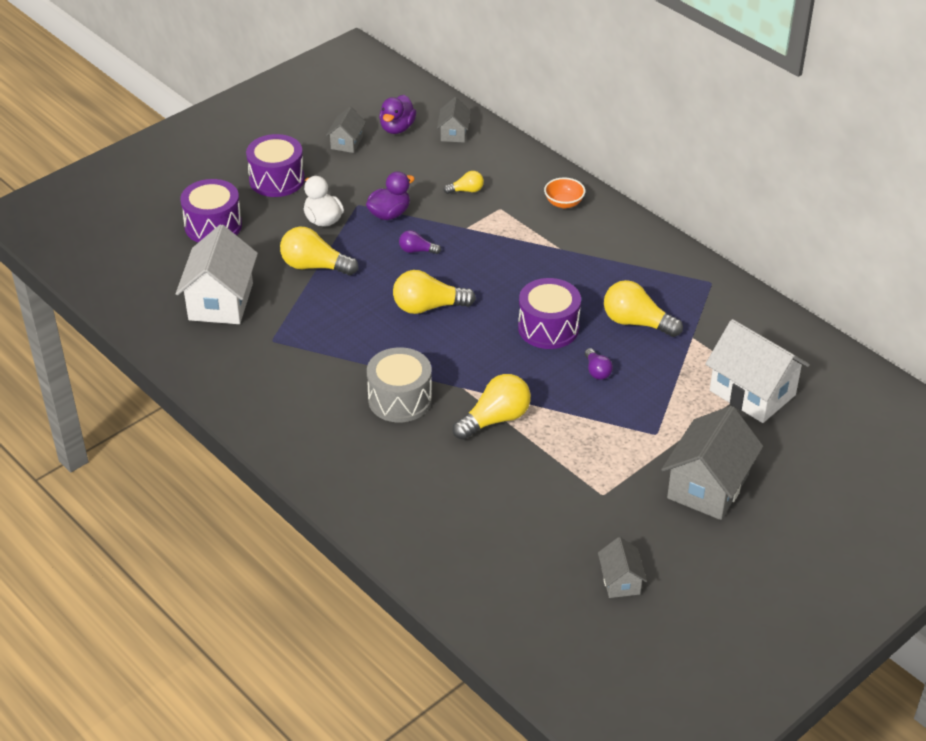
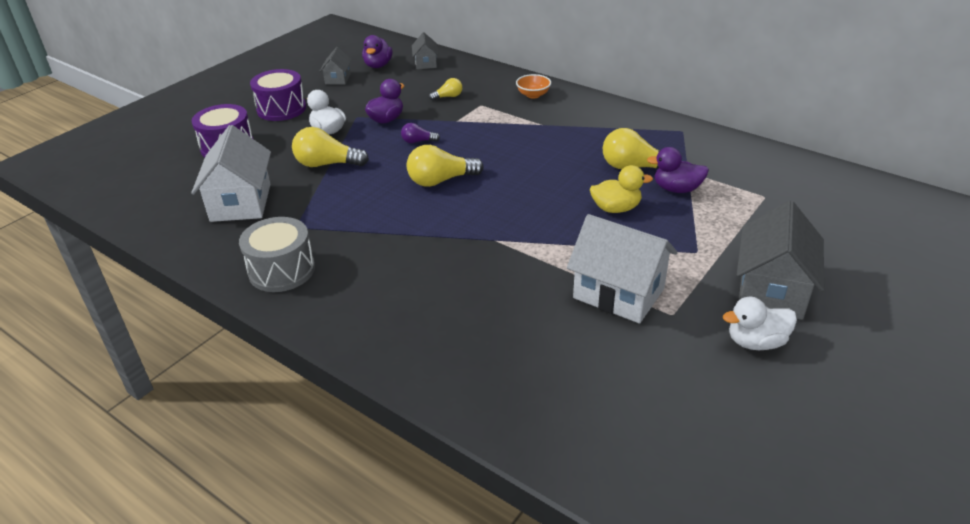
camera: 10 degrees left, 5 degrees down
grey drum [367,347,432,423] -> grey drum moved to [239,217,315,292]
yellow light bulb [453,374,531,440] -> none
purple drum [518,278,581,349] -> none
purple light bulb [585,348,613,380] -> yellow duck [590,165,653,213]
grey house [598,537,647,598] -> none
white house [705,319,810,423] -> white house moved to [567,214,677,323]
none -> purple duck [647,147,709,193]
none -> white duck [723,297,797,350]

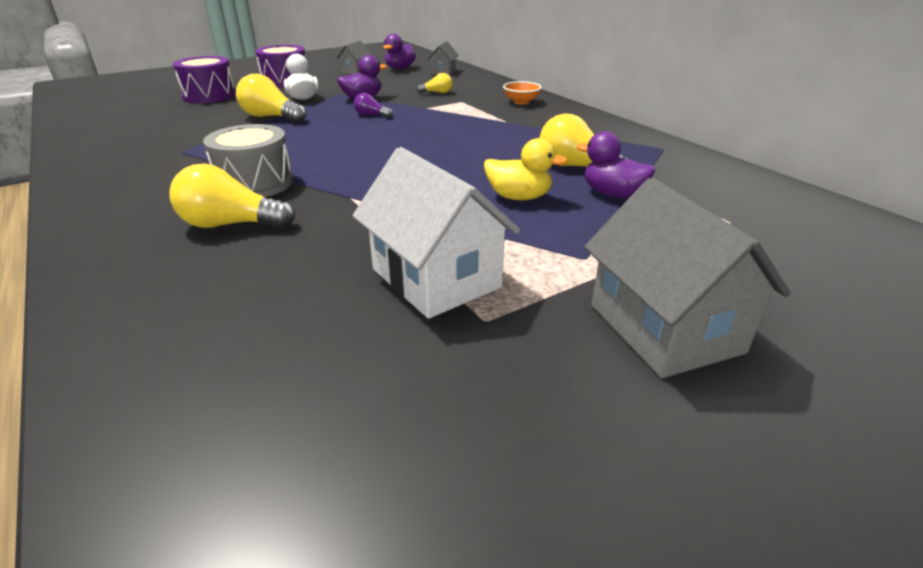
camera: 20 degrees right, 5 degrees down
white house [191,125,271,222] -> none
grey drum [239,217,315,292] -> grey drum moved to [203,124,293,197]
yellow light bulb [407,145,484,187] -> yellow light bulb moved to [169,164,295,228]
white duck [723,297,797,350] -> none
grey house [736,200,824,320] -> grey house turned 60 degrees counterclockwise [584,178,791,378]

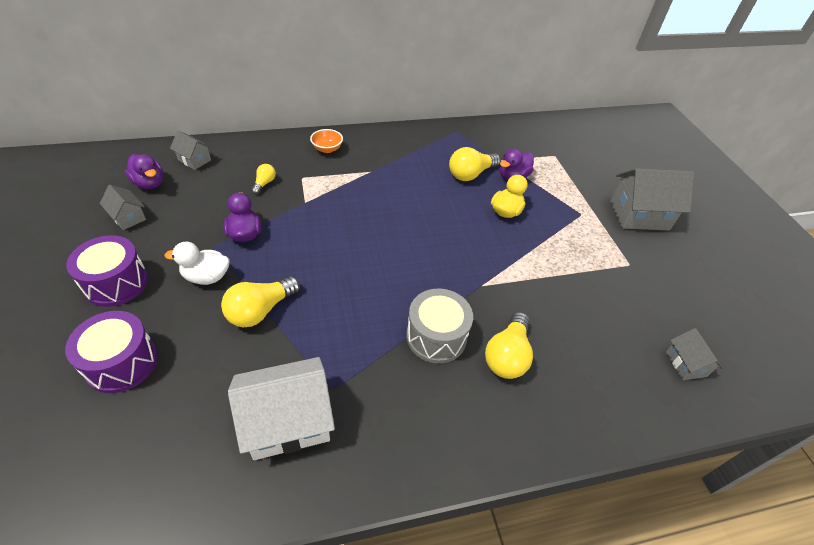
camera: 75 degrees left, 15 degrees up
white house [352,147,520,319] -> white house moved to [228,357,335,460]
purple light bulb [354,93,393,118] -> none
none -> grey house [666,328,723,380]

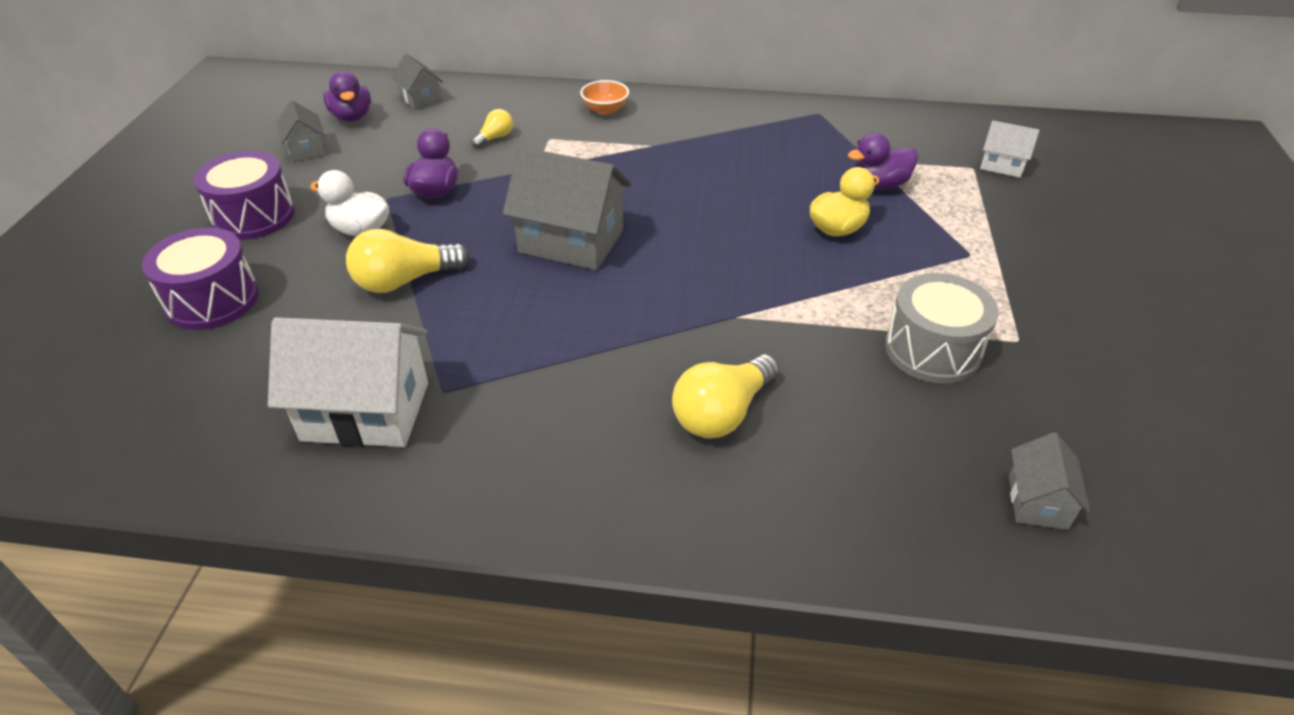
camera: 25 degrees right, 5 degrees down
grey drum [406,289,473,363] -> grey drum moved to [885,273,999,384]
yellow light bulb [449,147,501,181] -> none
grey house [610,168,694,230] -> grey house moved to [503,147,631,270]
none -> white house [980,121,1040,178]

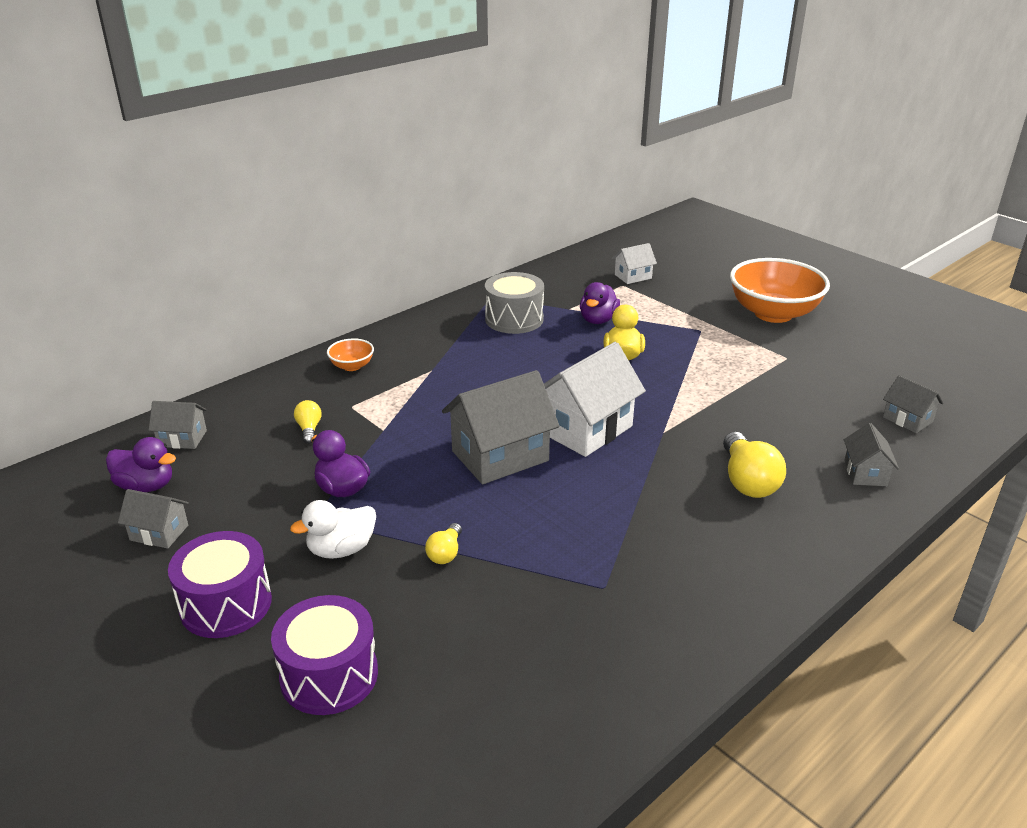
camera: 50 degrees left, 10 degrees down
white house [268,317,428,447] -> white house moved to [544,342,646,457]
yellow light bulb [346,229,469,293] -> yellow light bulb [425,523,462,564], size x0.54
grey drum [885,273,999,384] -> grey drum moved to [485,272,544,334]
none -> orange bowl [730,258,830,323]
none -> grey house [844,423,899,486]

